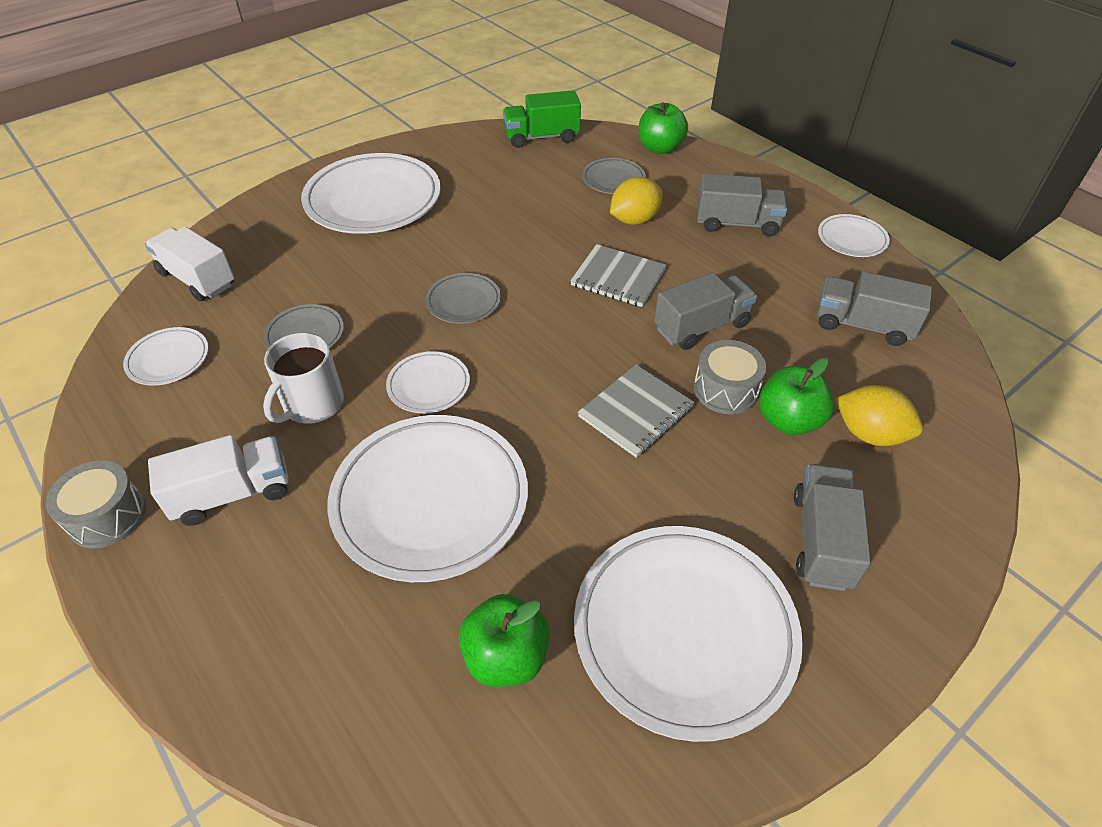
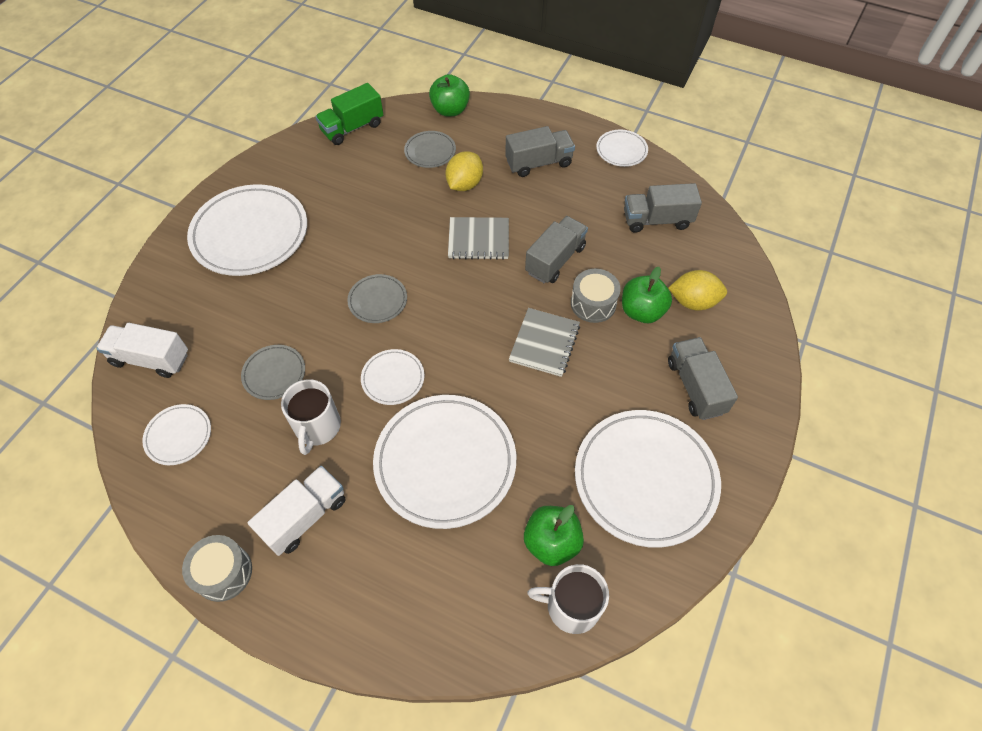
camera: 25 degrees left, 10 degrees up
none -> white mug [527,564,609,634]

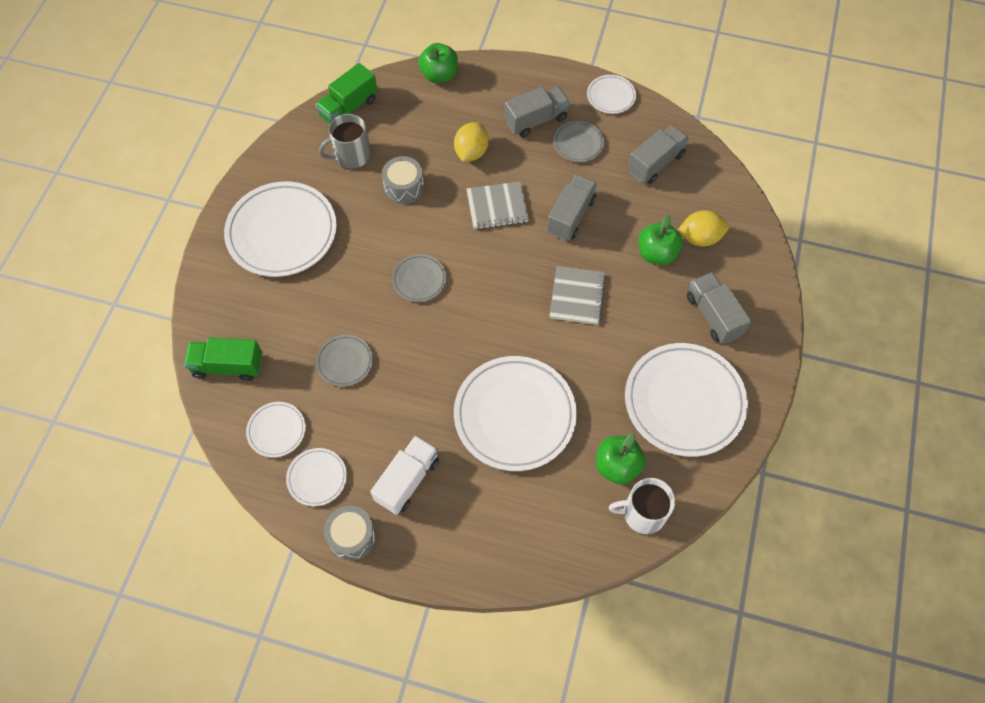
camera: 10 degrees left, 5 degrees up
white truck [96,323,188,378] -> green truck [184,338,262,381]
white mug [281,379,341,455] -> none
white plate [361,349,424,405] -> white plate moved to [286,448,347,506]
grey plate [404,131,456,168] -> grey plate moved to [554,121,604,162]
grey drum [571,269,621,323] -> grey drum moved to [382,156,424,204]
grey truck [624,183,702,233] -> grey truck turned 150 degrees clockwise [628,125,689,184]
none -> grey mug [319,114,371,168]

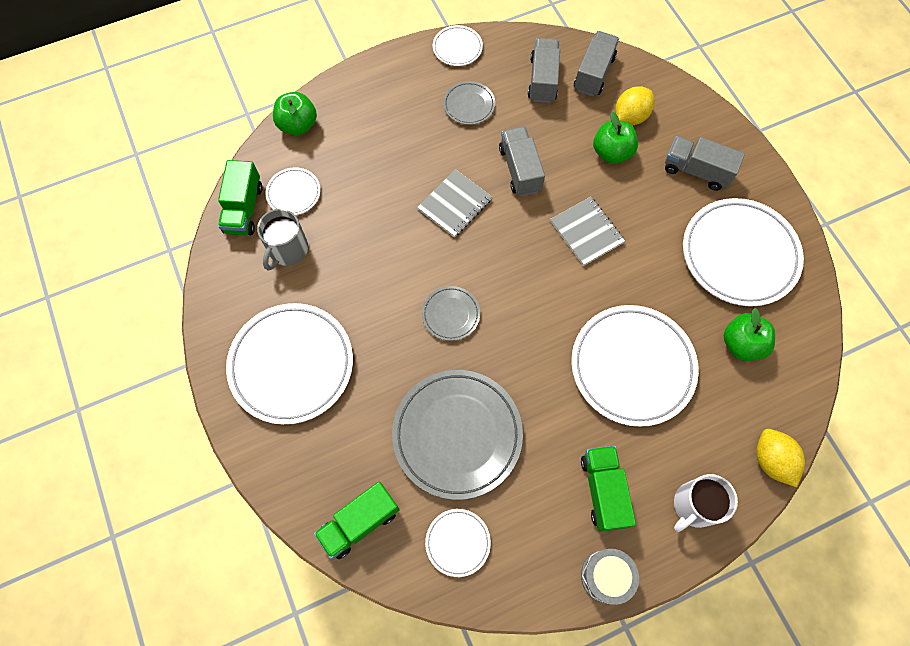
camera: 40 degrees left, 5 degrees up
white plate [286,448,347,506] -> white plate moved to [266,167,321,215]
grey plate [316,335,373,387] -> grey plate [392,370,523,500], size x2.09
white truck [370,435,439,515] -> green truck [581,446,636,532]
grey drum [382,156,424,204] -> none
yellow lemon [454,122,489,162] -> yellow lemon moved to [756,429,805,487]
grey truck [505,87,570,137] -> grey truck moved to [574,31,619,97]
white mug [609,478,675,534] -> white mug moved to [674,474,738,532]

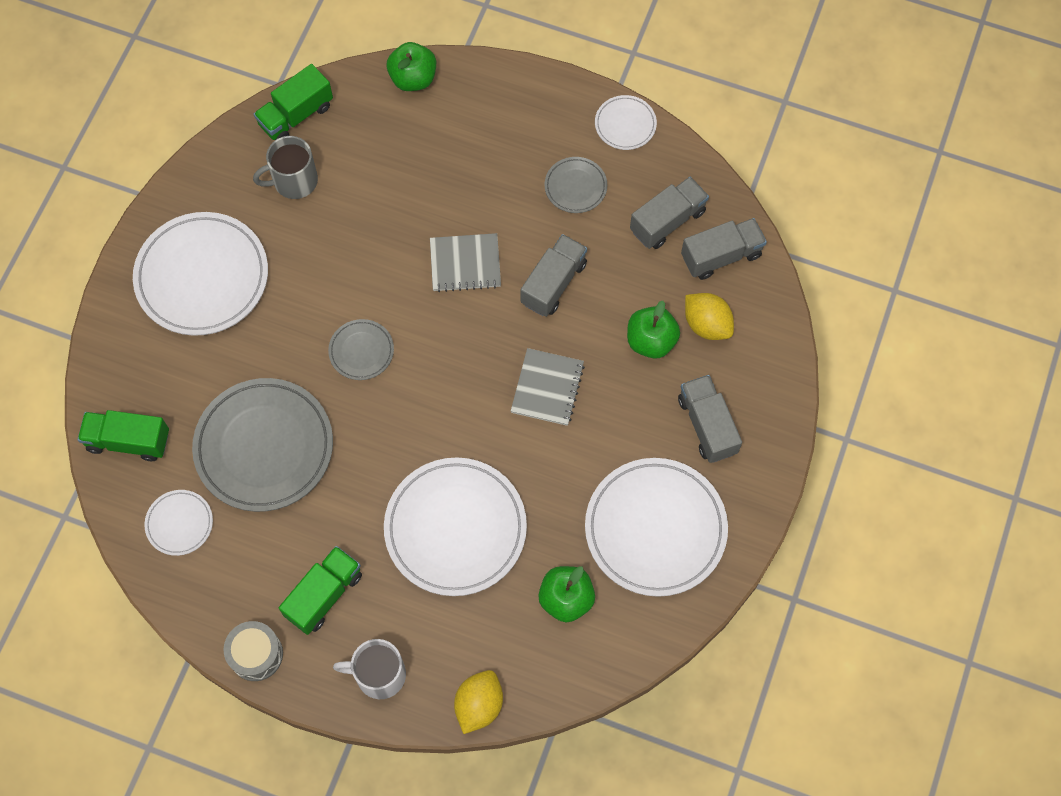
camera: 45 degrees right, 0 degrees up
white plate [266,167,321,215] -> none
yellow lemon [615,86,655,125] -> yellow lemon turned 45 degrees clockwise [685,293,734,340]

